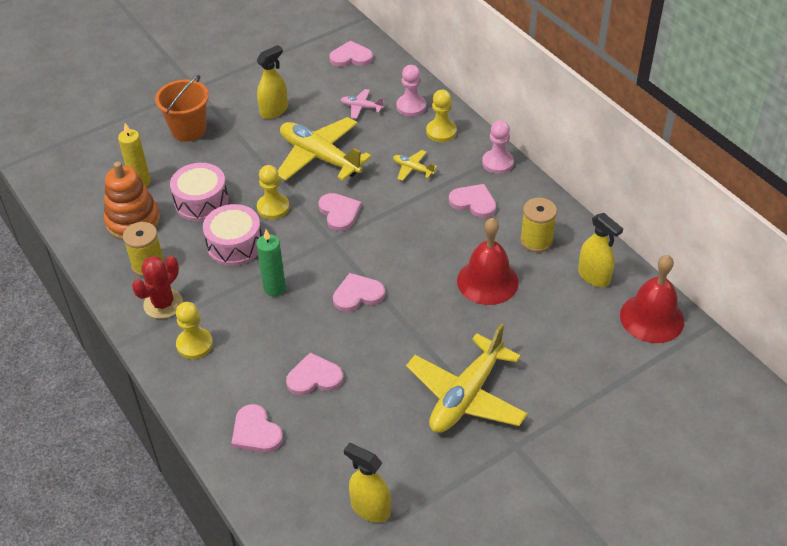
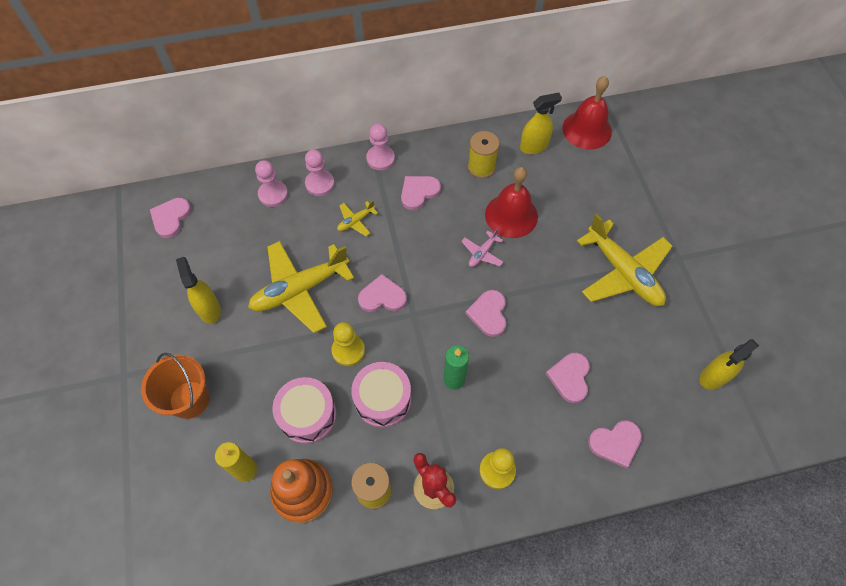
camera: 70 degrees left, 15 degrees up
pink plane [341,89,384,119] -> pink plane moved to [461,229,503,267]
yellow pawn [426,90,457,142] -> pink pawn [305,149,335,196]

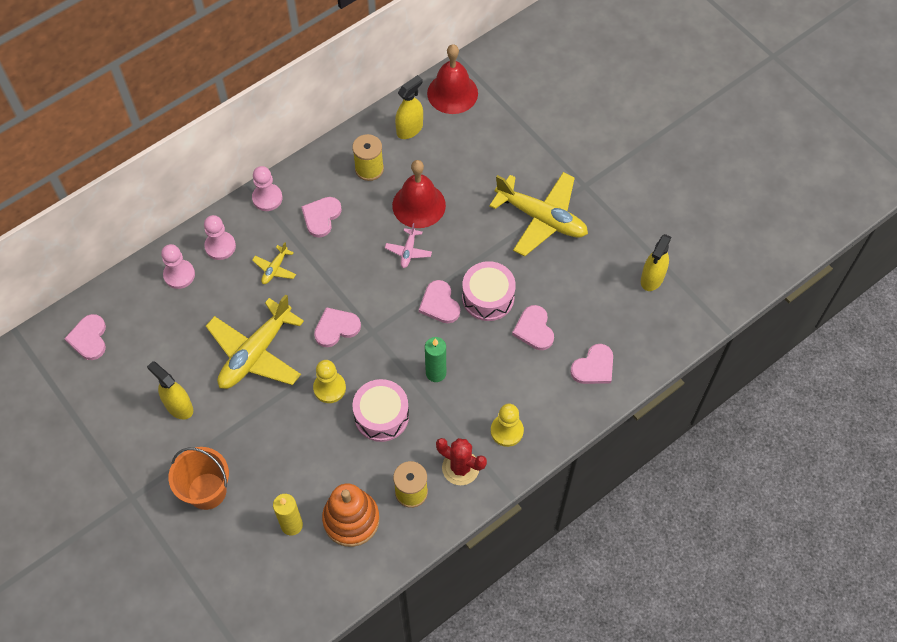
camera: 25 degrees left, 0 degrees up
pink drum [272,377,337,444] -> pink drum moved to [462,261,516,321]

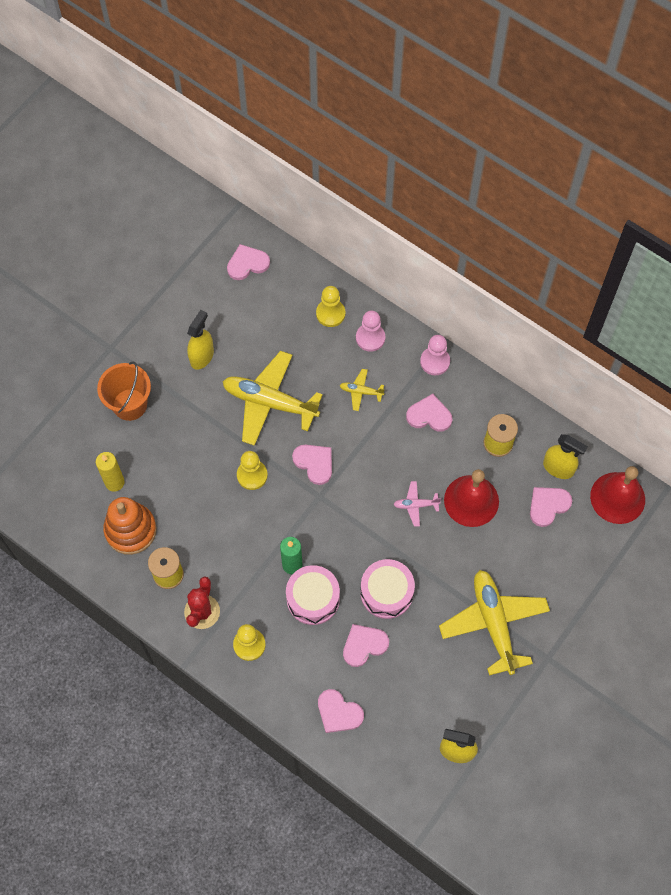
camera: 75 degrees right, 5 degrees up
pink pawn [161,244,195,289] -> yellow pawn [316,286,345,327]
pink drum [352,379,409,442] -> pink drum moved to [286,565,340,625]
pink heart [419,280,460,323] -> pink heart moved to [530,487,572,527]
yellow plane [489,172,588,256] -> yellow plane turned 150 degrees clockwise [439,570,550,675]

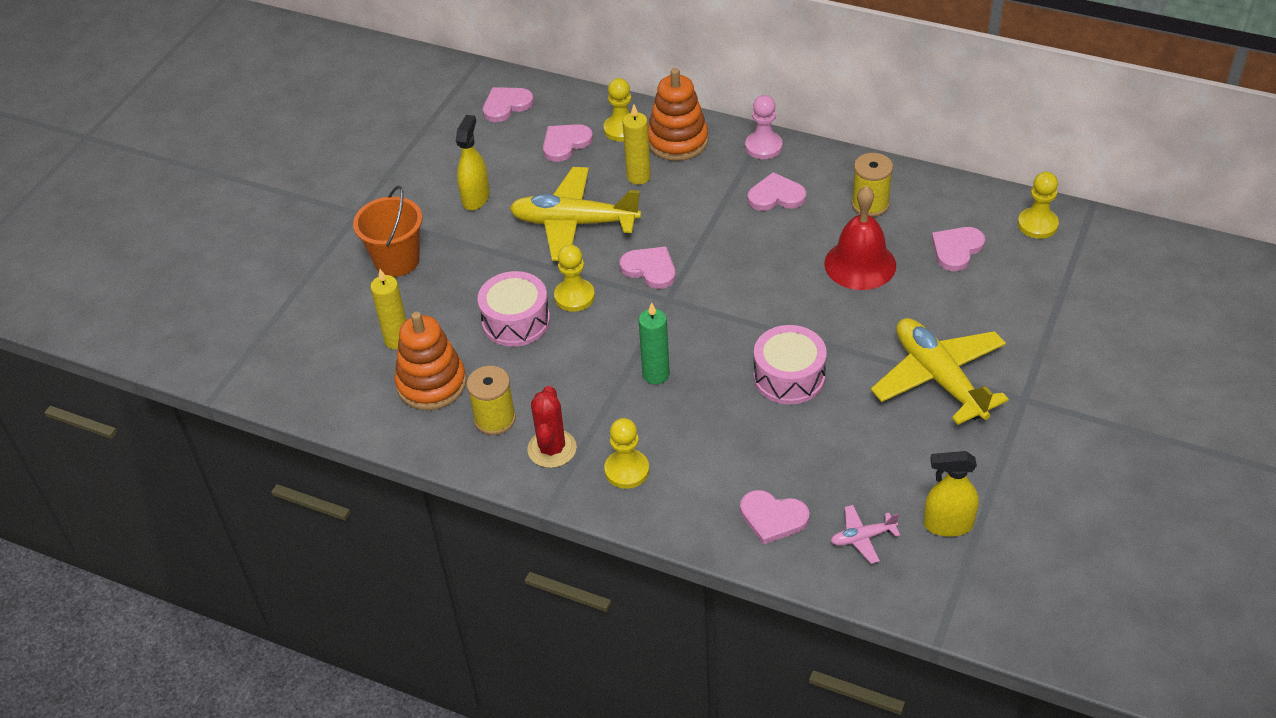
camera: 10 degrees left, 20 degrees down
pink drum [286,565,340,625] -> pink drum moved to [477,271,550,347]
yellow plane [340,369,385,411] -> none
pink heart [343,624,389,667] -> pink heart moved to [543,124,593,162]
pink pawn [356,311,385,352] -> orange stacking toy [648,68,708,161]
pink plane [393,481,441,527] -> pink plane moved to [831,505,900,564]
yellow spray bottle [543,434,588,479] -> none
red bell [590,466,645,524] -> yellow pawn [1018,172,1059,239]
none -> yellow candle [623,105,651,185]

